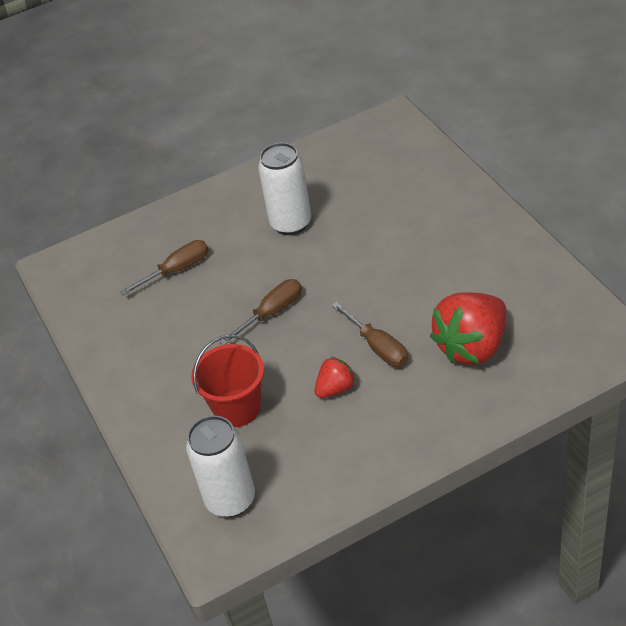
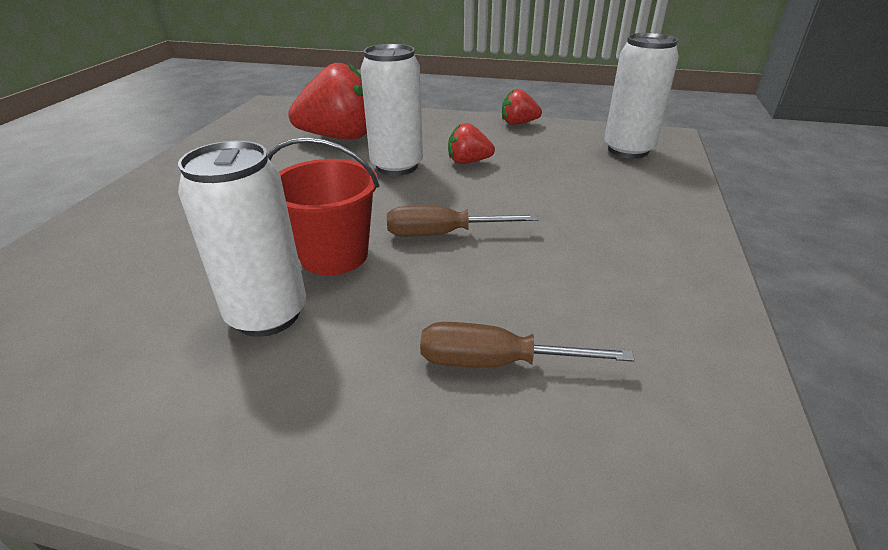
camera: 145 degrees left, 10 degrees down
red bucket [191,334,264,427] -> red bucket moved to [267,137,379,275]
brown screwdriver [332,302,408,367] -> white can [361,44,423,176]
none -> red strawberry [502,89,542,125]

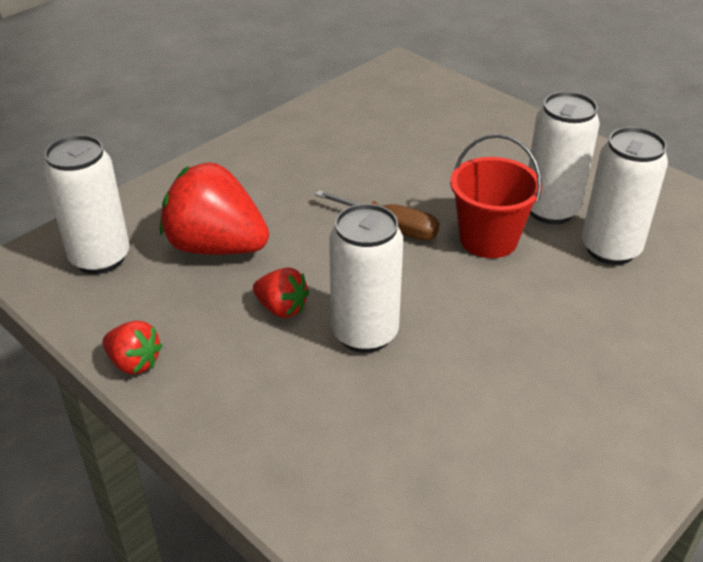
camera: 150 degrees left, 5 degrees up
red strawberry [288,62,367,140] -> red strawberry moved to [160,163,269,255]
brown screwdriver [420,322,635,368] -> none
none -> white can [582,127,668,265]

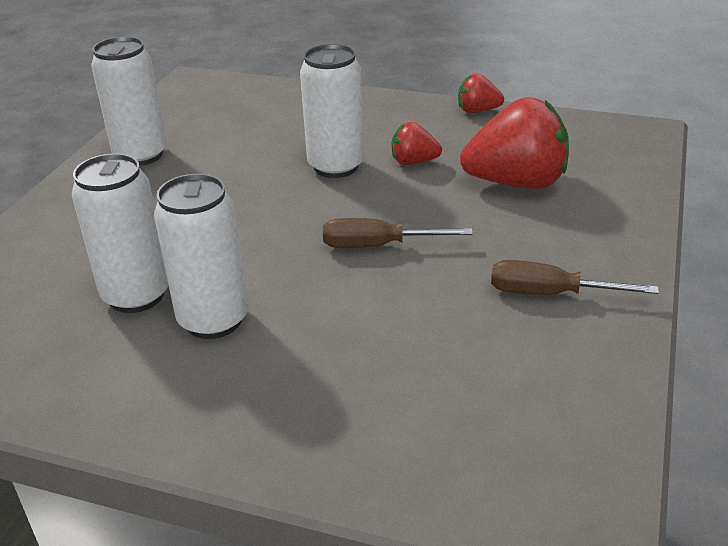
camera: 155 degrees right, 5 degrees down
white can [43,135,130,274] -> white can moved to [91,37,167,166]
red bucket [450,134,542,258] -> none
none -> brown screwdriver [491,260,659,295]

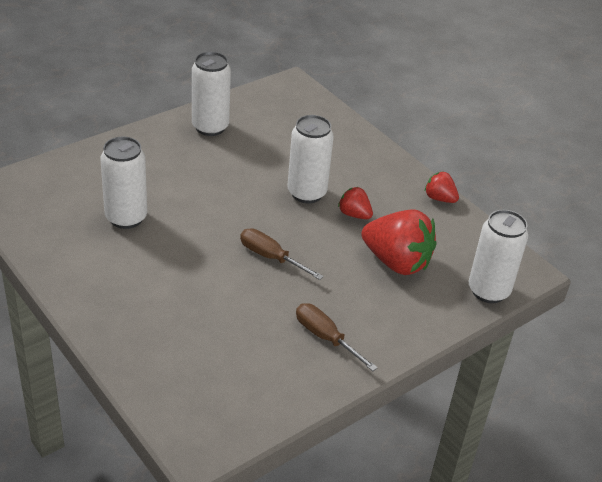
camera: 30 degrees right, 5 degrees up
white can [154,174,248,339] -> white can moved to [468,210,528,303]

